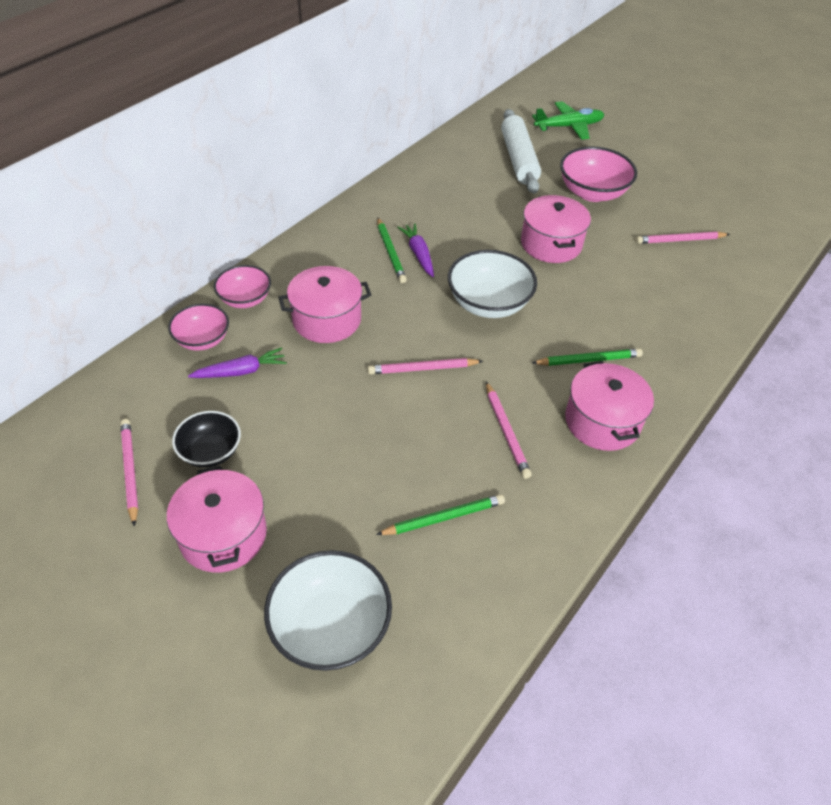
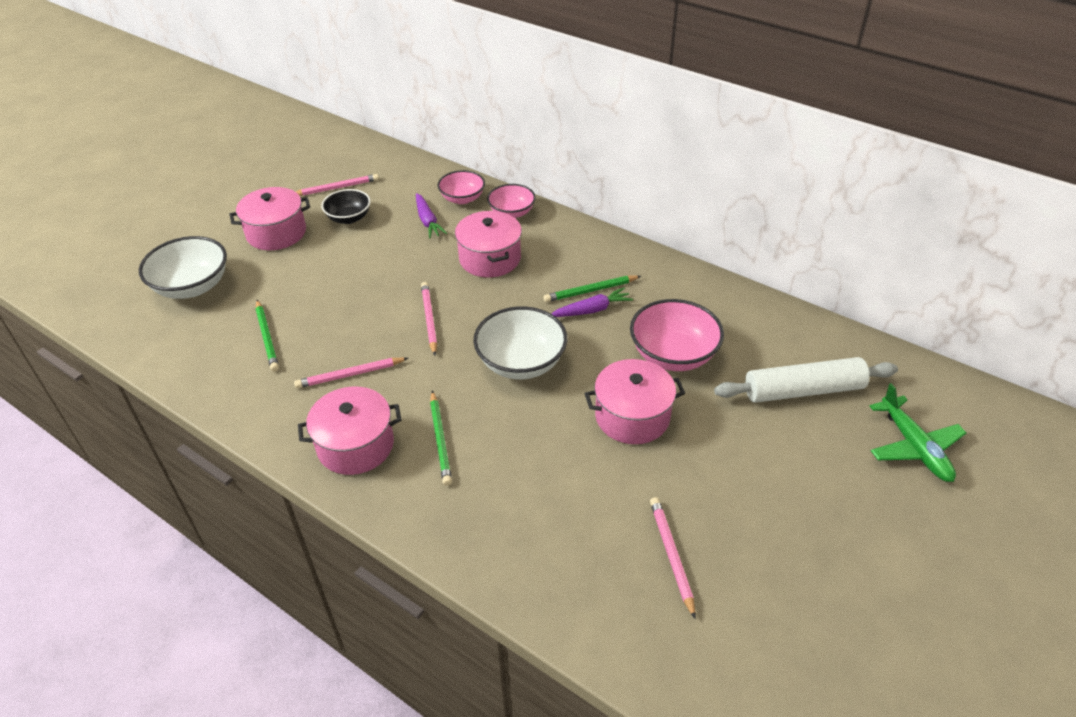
camera: 90 degrees right, 5 degrees down
pink bowl [560,146,637,202] -> pink bowl moved to [630,299,724,371]

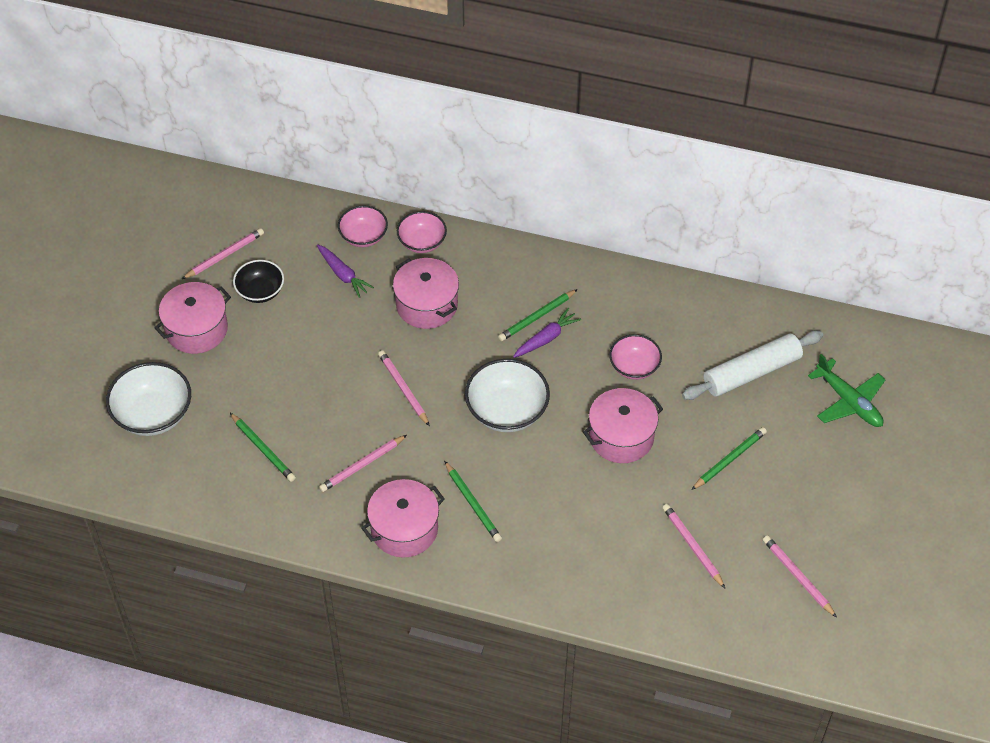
camera: 20 degrees left, 10 degrees up
pink bowl [630,299,724,371] -> pink bowl [609,334,662,380], size x0.63
none -> green pencil [691,427,767,490]
none -> pink pencil [763,535,837,618]

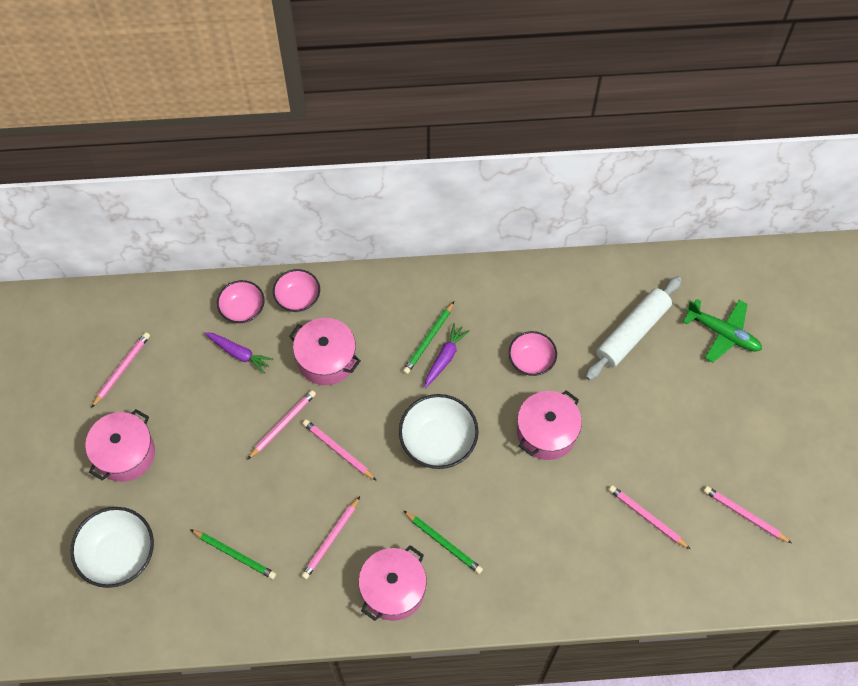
camera: 20 degrees left, 10 degrees up
black bowl [233,260,284,303] -> none
green pencil [691,427,767,490] -> none
none -> pink pencil [247,390,316,460]

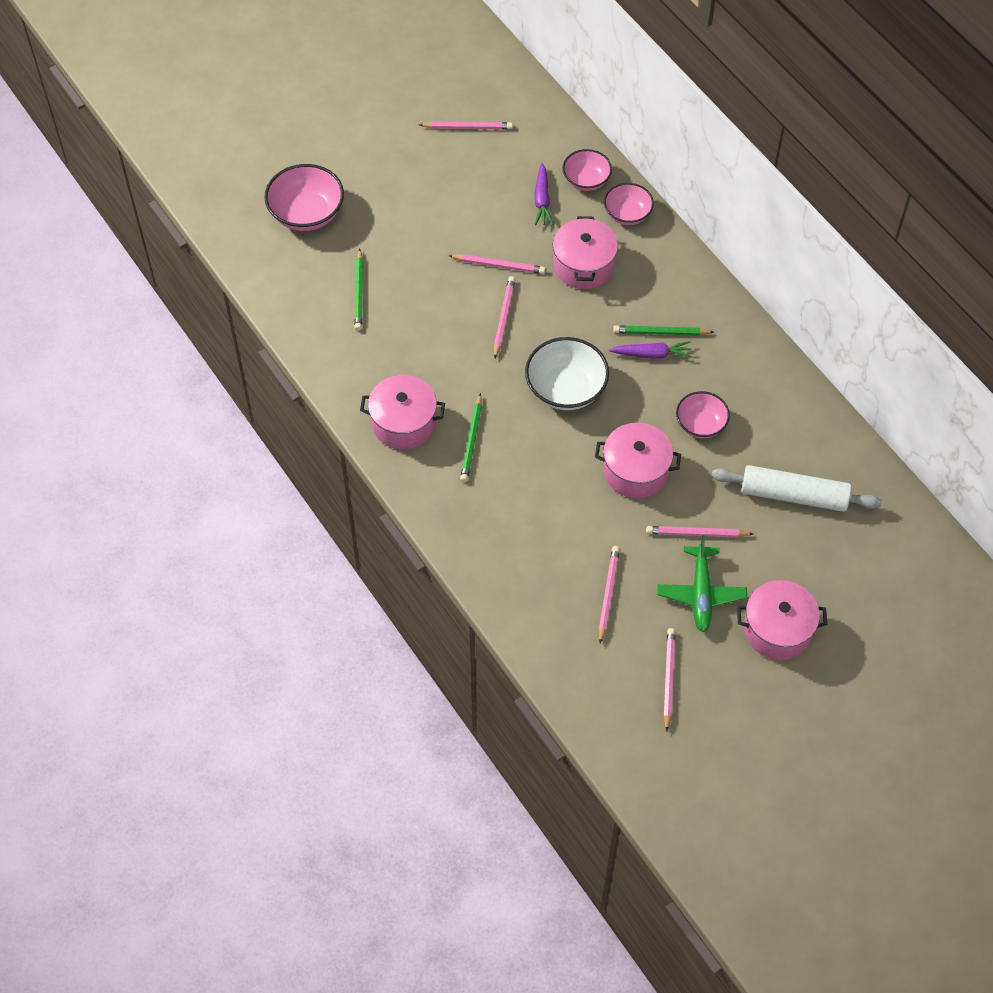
camera: 60 degrees right, 5 degrees down
white bowl [70,507,154,588] -> pink bowl [264,164,344,231]
pink pot [85,409,155,482] -> pink pot moved to [737,580,827,660]
pink pencil [301,496,360,579] -> pink pencil moved to [646,526,753,538]
green plane [683,299,762,363] -> green plane moved to [657,535,747,632]

